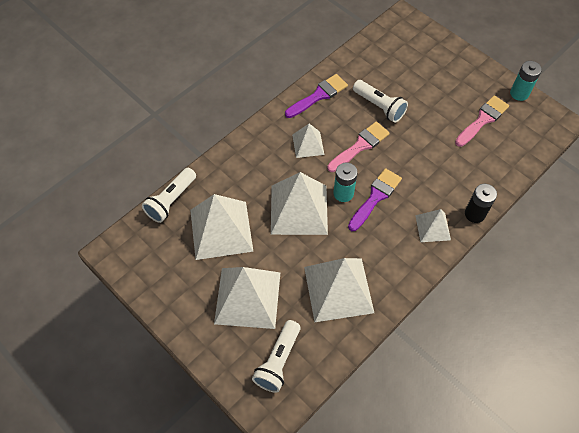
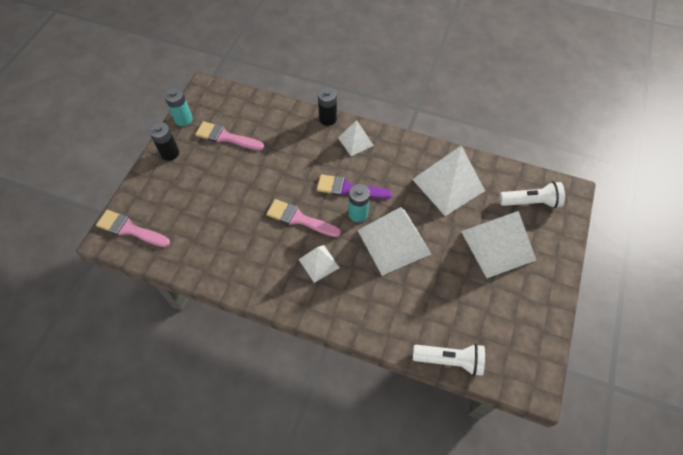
camera: 115 degrees left, 0 degrees up
white pyramid [190,194,254,260] -> none
purple brush [285,74,348,118] -> none
white flashlight [353,80,408,123] -> none
none -> pink brush [96,210,170,247]
none -> black battery [149,122,179,161]

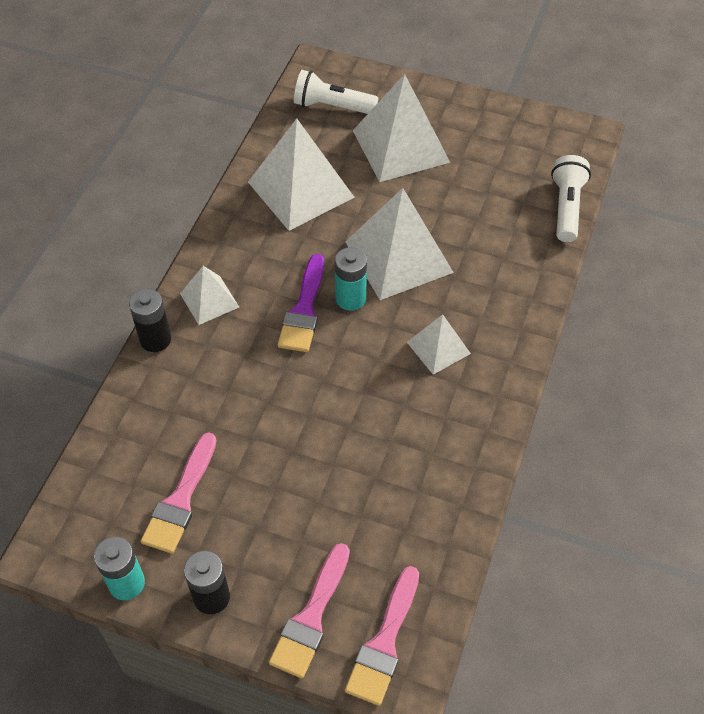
camera: 90 degrees left, 5 degrees down
pink brush [266,199,341,237] -> pink brush moved to [269,543,350,678]
white flashlight [499,182,565,208] -> white flashlight turned 75 degrees counterclockwise [294,70,378,114]

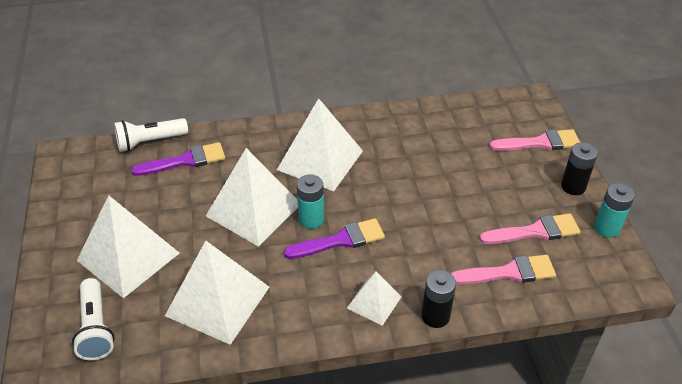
camera: 120 degrees left, 10 degrees down
pink brush [345,566,419,706] -> pink brush moved to [451,255,556,285]
white pyramid [407,314,471,375] -> white pyramid [277,98,363,191], size x1.87
none -> purple brush [131,142,225,176]

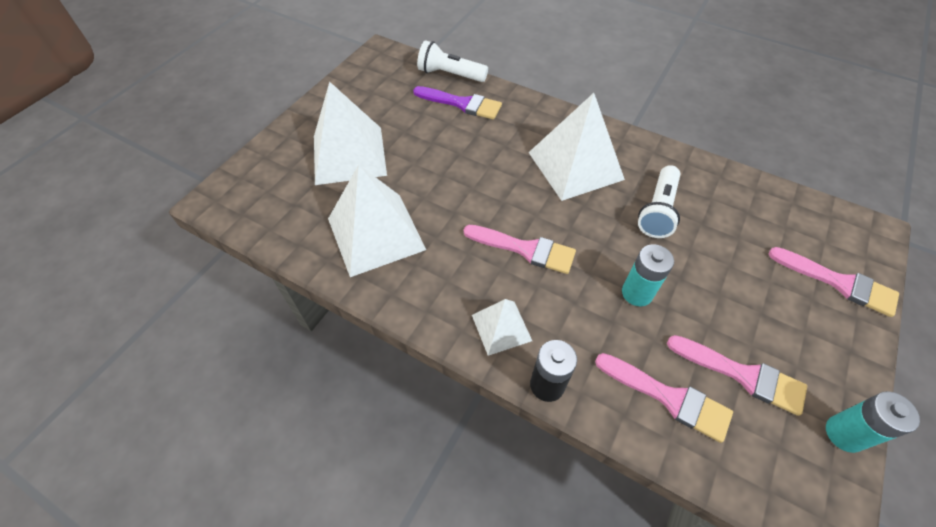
camera: 40 degrees right, 10 degrees up
white flashlight [72,278,115,360] -> white flashlight moved to [638,165,680,238]
white pyramid [206,148,298,247] -> none
purple brush [284,218,385,259] -> pink brush [464,225,576,274]
turquoise battery [297,174,324,229] -> turquoise battery moved to [622,244,674,306]
black battery [561,142,598,195] -> none

